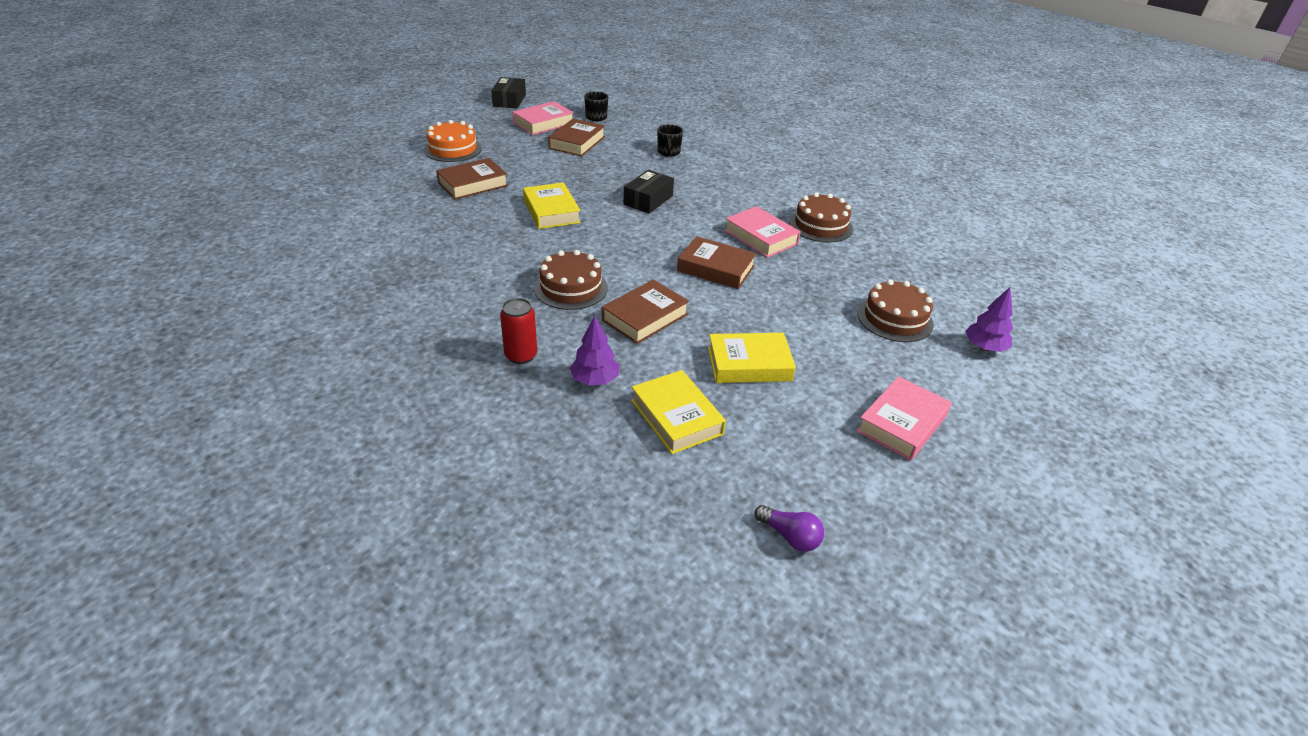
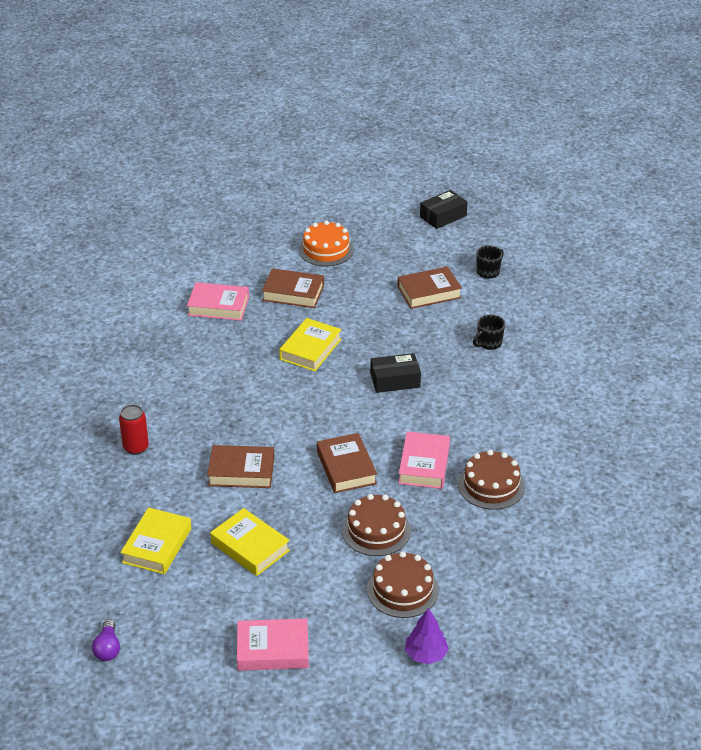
camera: 50 degrees right, 0 degrees up
pink book [513,101,574,135] -> pink book moved to [187,282,249,321]
brown cake [534,250,608,310] -> brown cake moved to [342,494,411,556]
purple tree [570,316,619,386] -> none

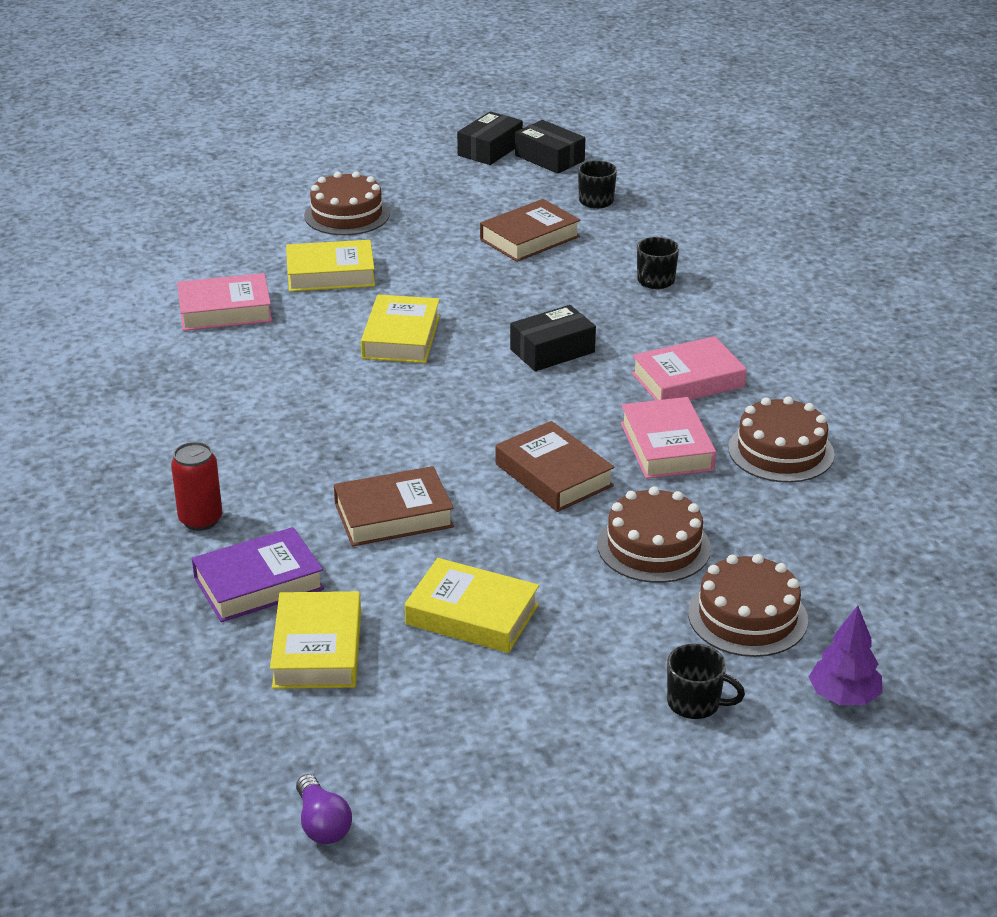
camera: 20 degrees left, 5 degrees down
pink book [237,618,309,671] -> pink book moved to [632,336,746,400]
brown book [262,268,324,308] -> yellow book [286,240,375,292]
orange cake [299,221,354,266] -> brown cake [304,171,390,235]
none -> purple book [192,527,324,622]
none -> black box [515,120,585,174]
none -> black mug [667,644,745,719]

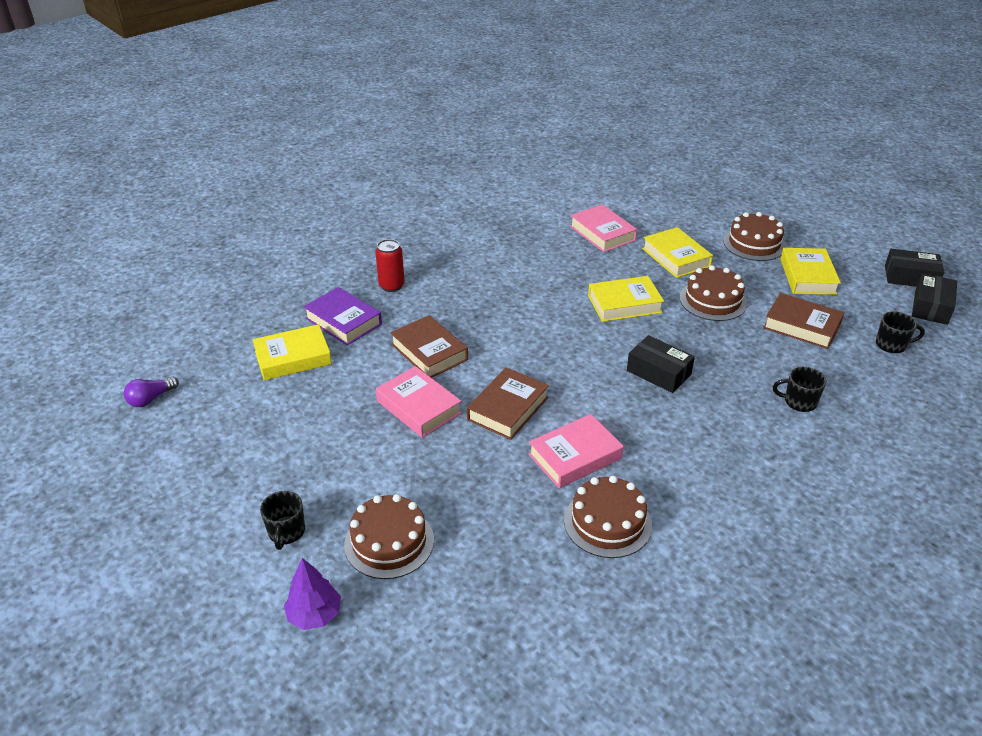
camera: 70 degrees right, 5 degrees up
yellow book [405,558,539,653] -> yellow book moved to [780,248,841,295]
brown cake [598,486,711,583] -> brown cake moved to [680,265,747,321]
pink book [632,336,746,400] -> pink book moved to [376,366,462,438]

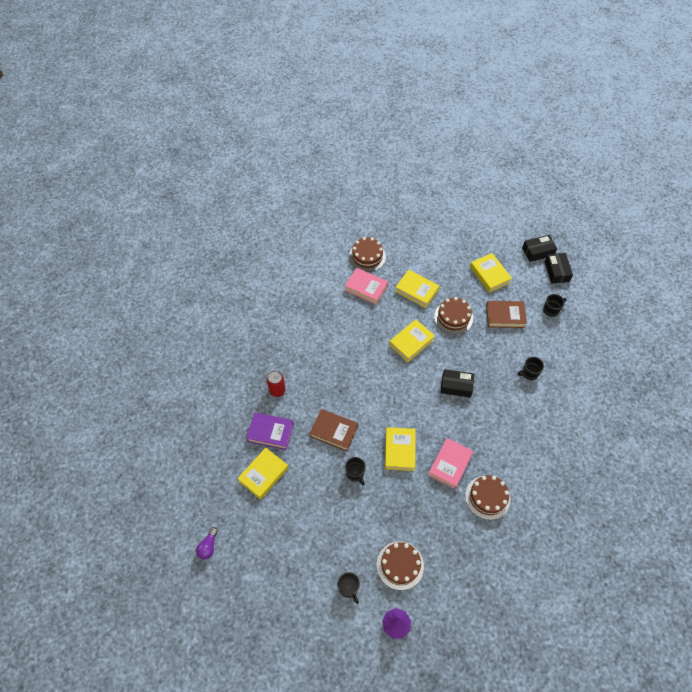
camera: 30 degrees left, 20 degrees up
pink book [376,366,462,438] -> black mug [345,457,366,485]
brown book [467,367,549,440] -> yellow book [385,427,415,471]
brown cake [723,212,786,261] -> brown cake moved to [349,237,386,272]

